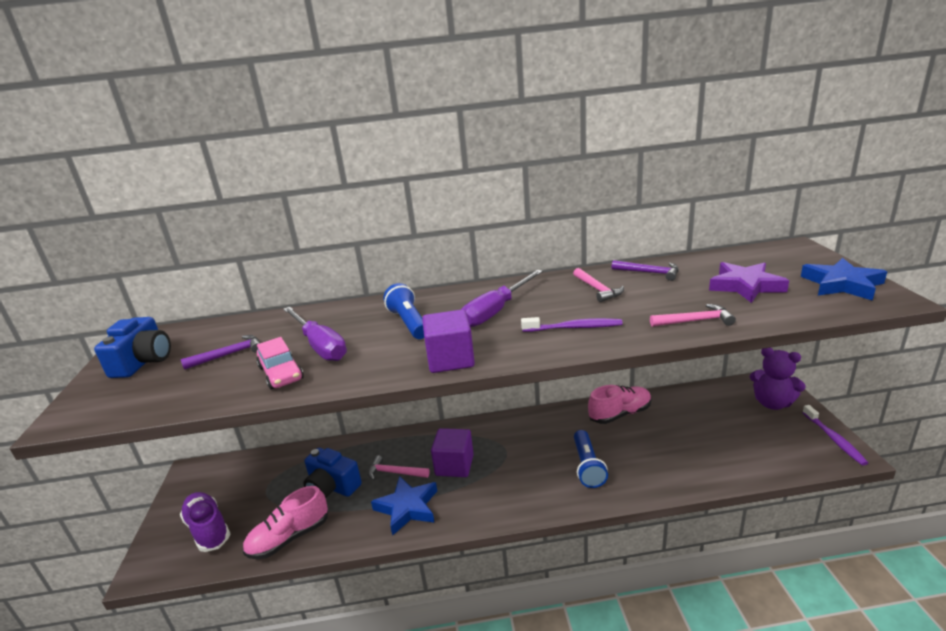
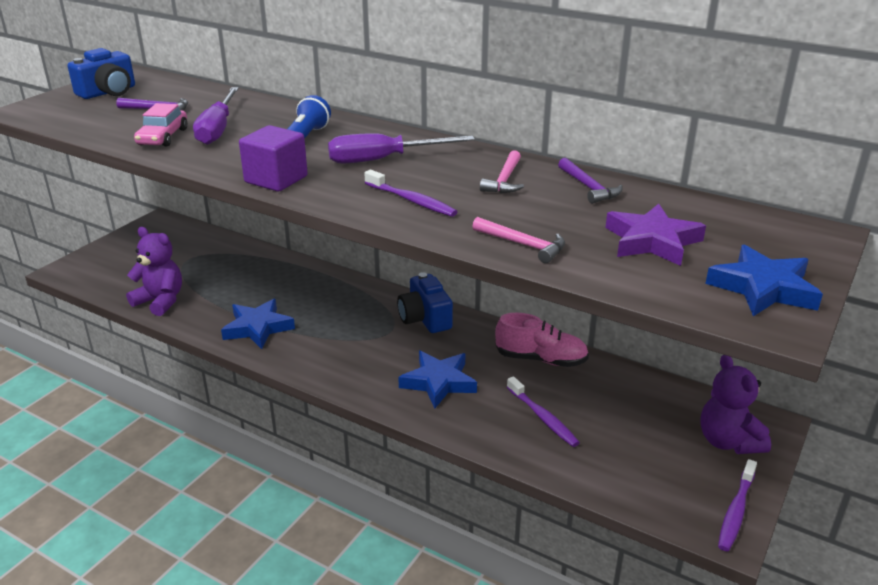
camera: 35 degrees right, 5 degrees up
purple shoe [180,492,231,552] -> none
pink shoe [243,486,328,559] -> purple teddy bear [126,227,182,316]
blue camera [303,448,362,498] -> blue camera moved to [397,272,453,333]
pink hammer [368,455,430,481] -> none
purple cube [431,428,474,477] -> none
blue flashlight [574,430,608,488] -> blue star [398,351,477,409]
none -> purple toothbrush [507,376,580,447]

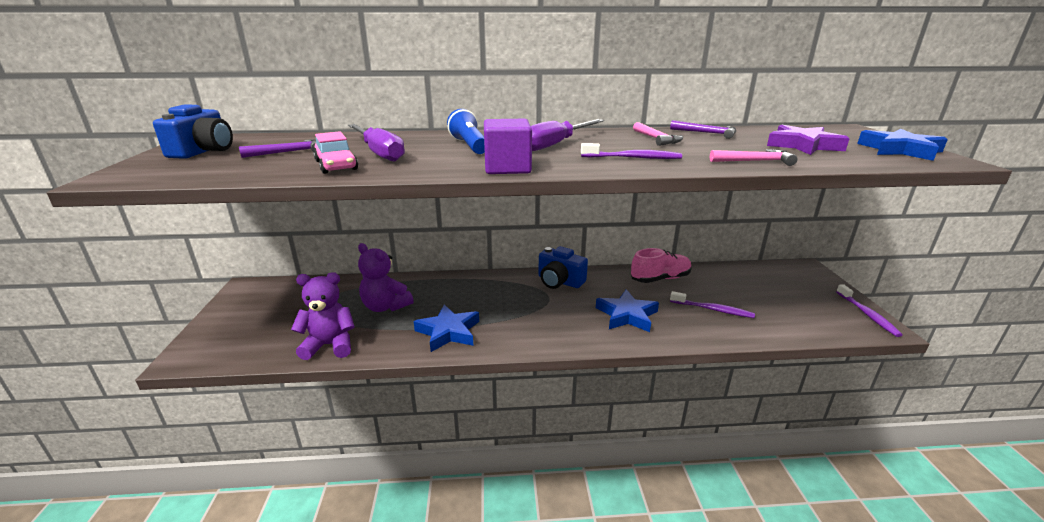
camera: 35 degrees left, 5 degrees down
purple teddy bear [700,355,771,454] -> purple teddy bear moved to [358,243,414,312]

